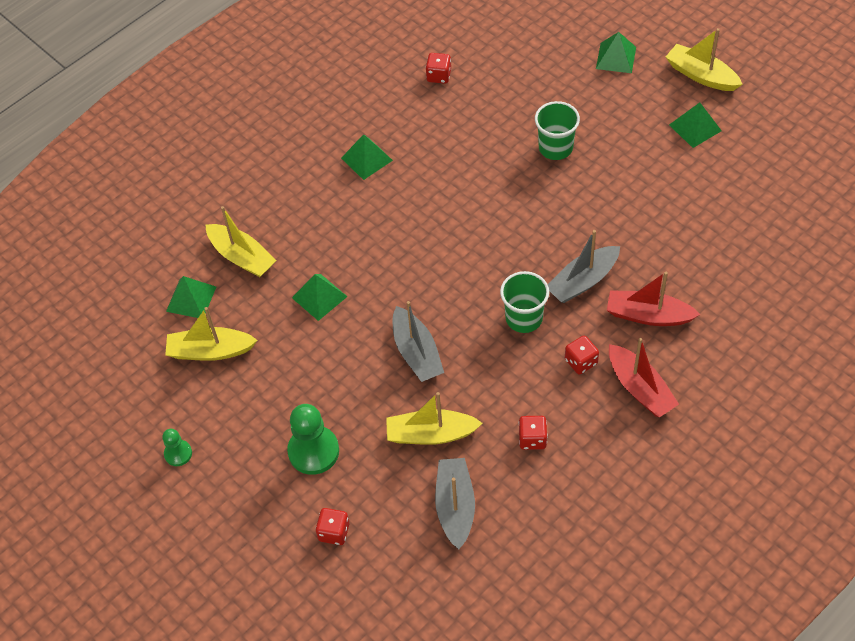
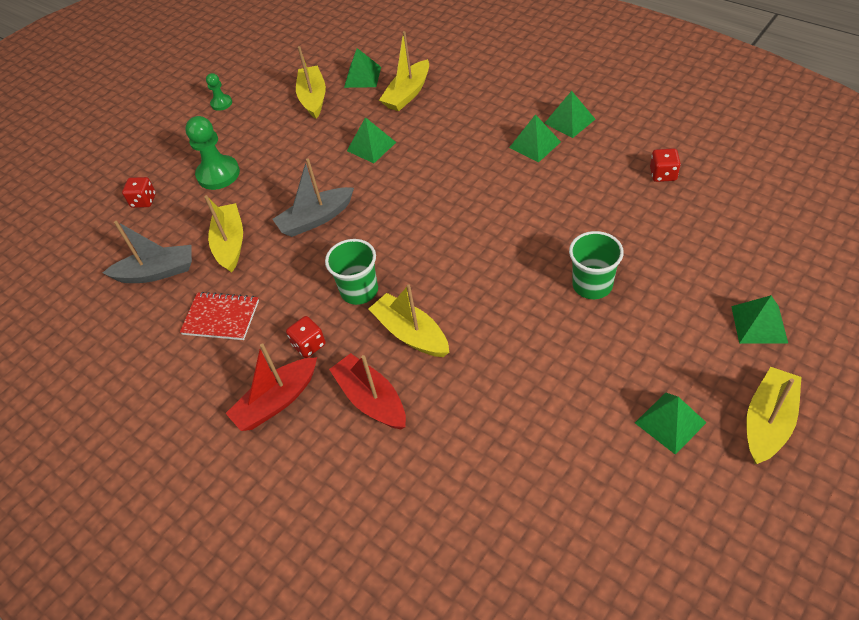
camera: 85 degrees right, 5 degrees down
red dice [519,416,548,450] -> red notebook [180,292,259,340]
grey boat [547,230,620,303] -> yellow boat [369,285,449,357]
red boat [607,272,701,326] -> red boat turned 45 degrees counterclockwise [329,353,406,429]
none -> green pyramid [544,91,595,138]

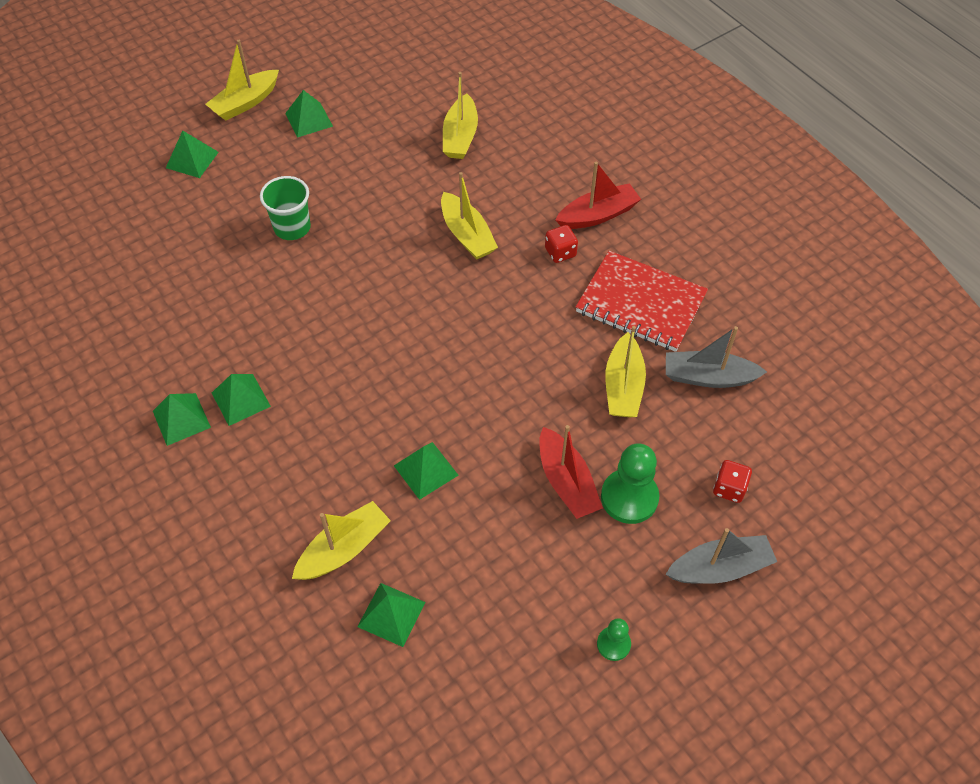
camera: 170 degrees left, 5 degrees up
red notebook [180,292,259,340] -> red notebook [576,251,708,352], size x1.61
grey boat [272,158,354,237] -> grey boat moved to [666,528,777,584]
yellow boat [296,46,326,119] -> yellow boat moved to [443,72,478,159]
green cup [325,239,378,305] -> none
red boat [329,353,406,429] -> red boat moved to [539,425,603,519]
red dice [650,148,681,182] -> none

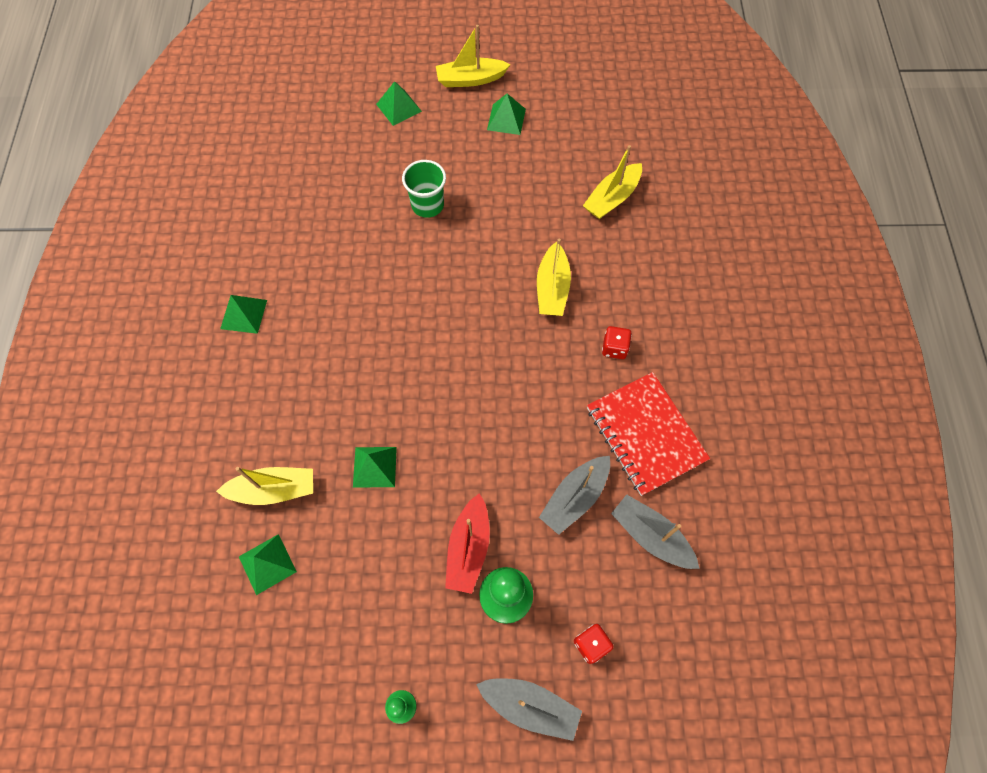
camera: 35 degrees right, 10 degrees up
green pyramid [212,374,271,426] -> none
red boat [555,162,641,229] -> none
yellow boat [605,326,646,417] -> grey boat [539,456,610,535]

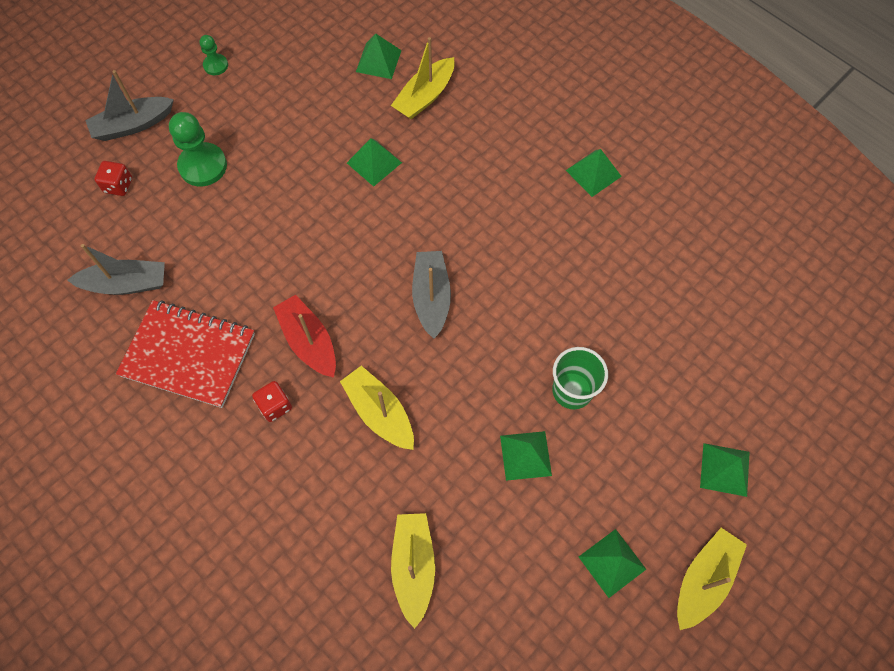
camera: 135 degrees right, 0 degrees up
red boat [445,493,490,594] -> red boat moved to [273,295,336,378]
grey boat [539,456,610,535] -> grey boat moved to [412,251,451,339]
none -> green pyramid [500,431,552,481]

